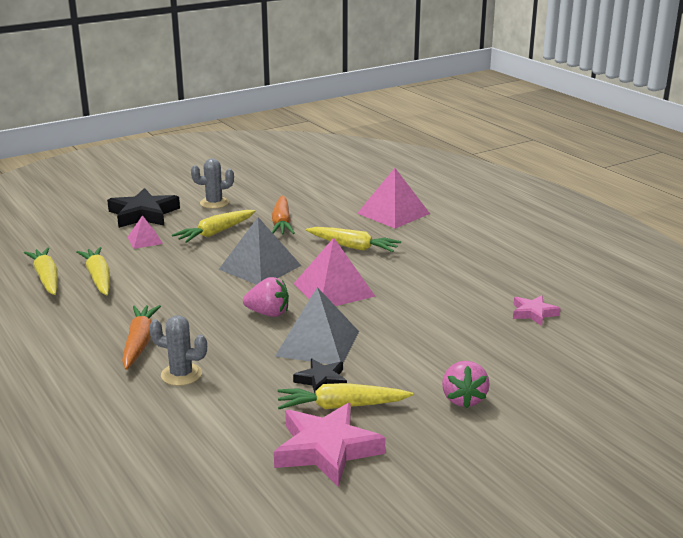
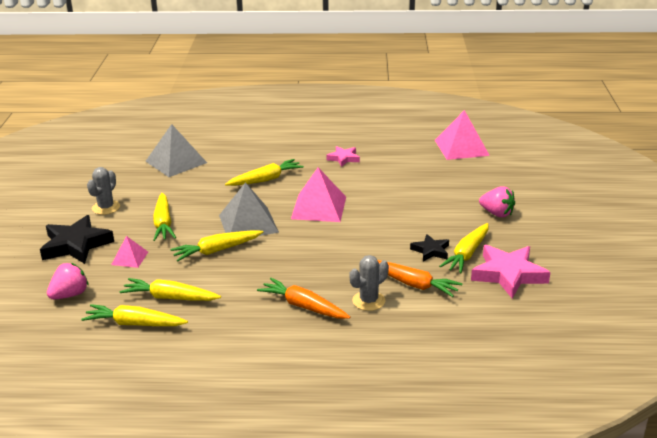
camera: 55 degrees left, 5 degrees up
pink strawberry [243,277,289,317] -> pink strawberry moved to [47,263,89,299]
orange carrot [272,196,295,234] -> orange carrot moved to [378,260,462,297]
grey pyramid [275,287,359,364] -> grey pyramid moved to [146,124,207,177]
pink pyramid [357,168,430,228] -> pink pyramid moved to [435,110,490,160]
pink star [513,295,561,326] -> pink star moved to [326,146,360,167]
none -> yellow carrot [170,230,263,261]

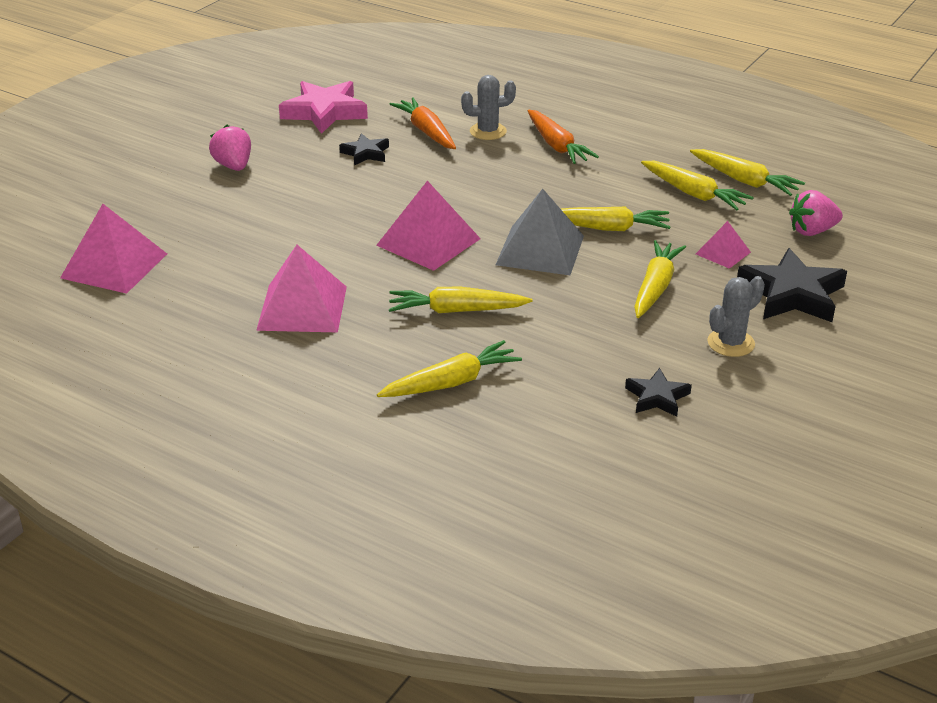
camera: 150 degrees left, 5 degrees up
grey pyramid [146,124,207,177] -> none
pink star [326,146,360,167] -> pink pyramid [256,245,347,333]
yellow carrot [439,223,489,274] -> yellow carrot moved to [377,340,522,397]
none -> black star [625,368,692,417]

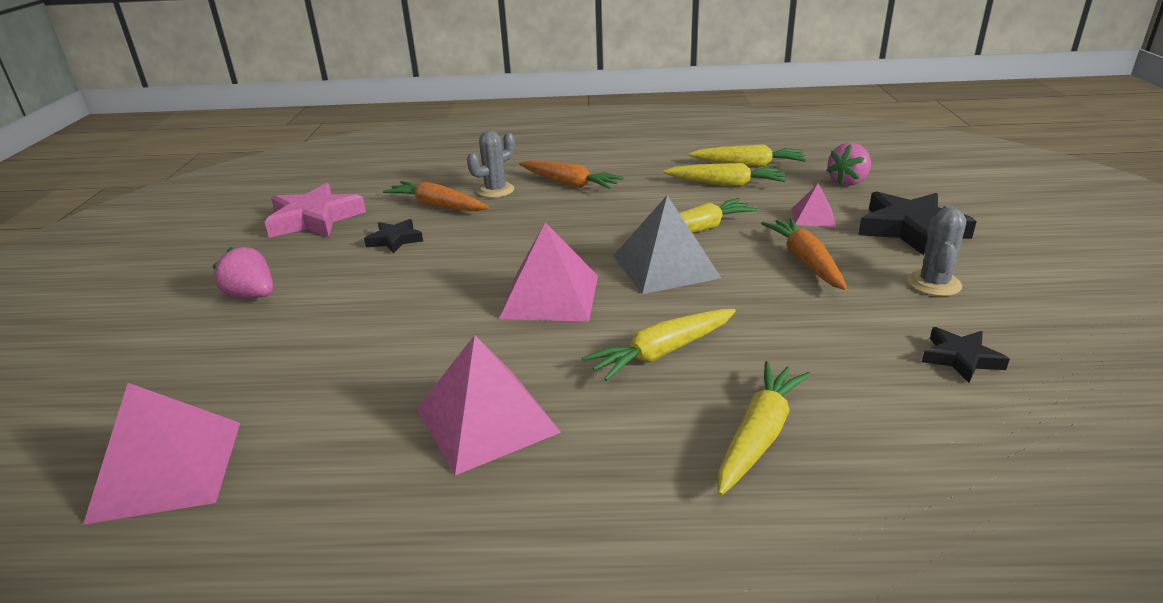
camera: 30 degrees left, 5 degrees down
yellow carrot [634,240,686,318] -> orange carrot [761,218,847,290]

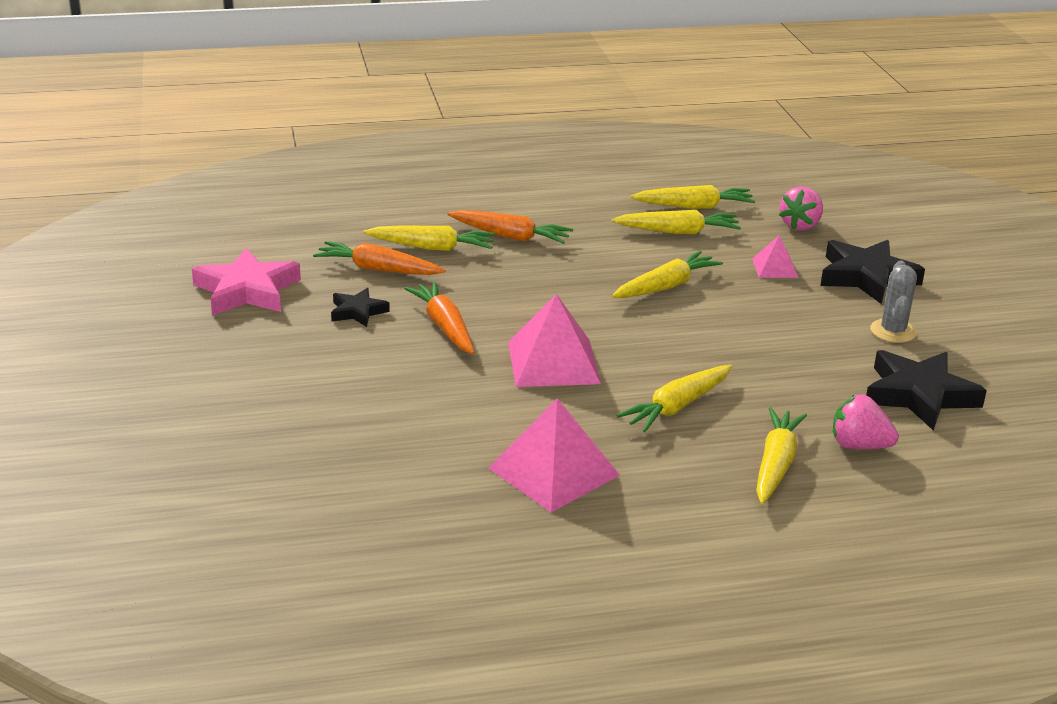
camera: 15 degrees left, 0 degrees up
pink pyramid [83,383,240,525] -> none
pink strawberry [212,247,273,298] -> pink strawberry moved to [833,395,899,449]
grey cactus [467,131,515,198] -> yellow carrot [363,225,495,251]
grey pyramid [613,195,721,294] -> none
orange carrot [761,218,847,290] -> orange carrot moved to [404,281,475,354]
black star [922,327,1010,383] -> black star [866,350,987,431], size x1.83

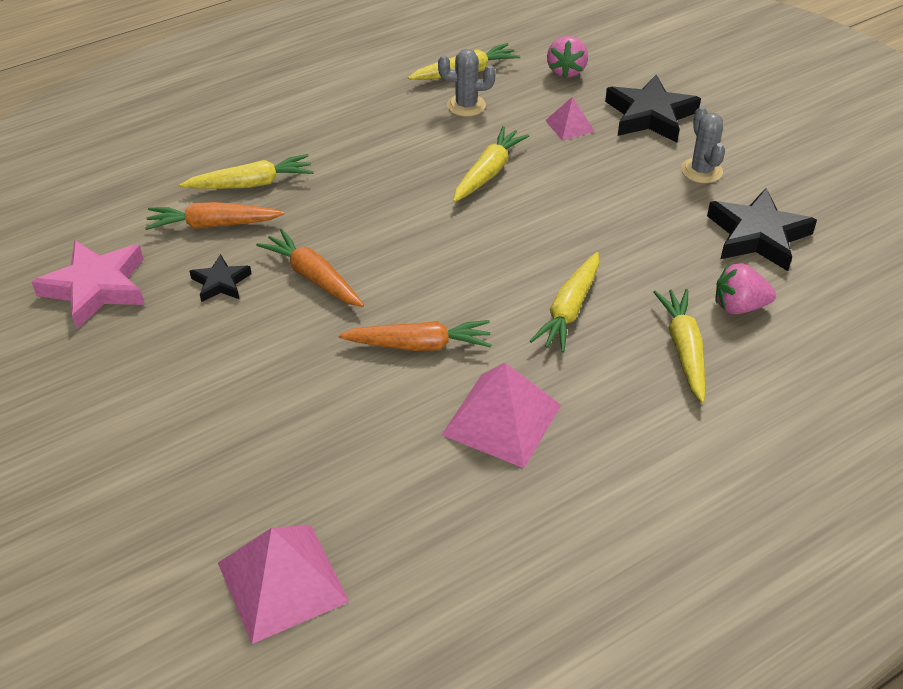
camera: 20 degrees left, 15 degrees up
orange carrot [448,210,573,244] -> orange carrot moved to [338,320,491,351]
pink pyramid [508,294,601,387] -> pink pyramid moved to [218,525,349,644]
yellow carrot [612,210,741,234] -> grey cactus [438,49,496,117]

